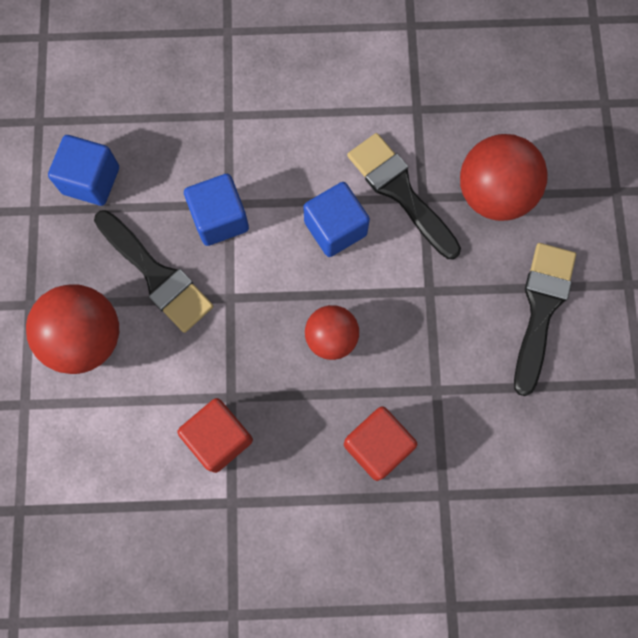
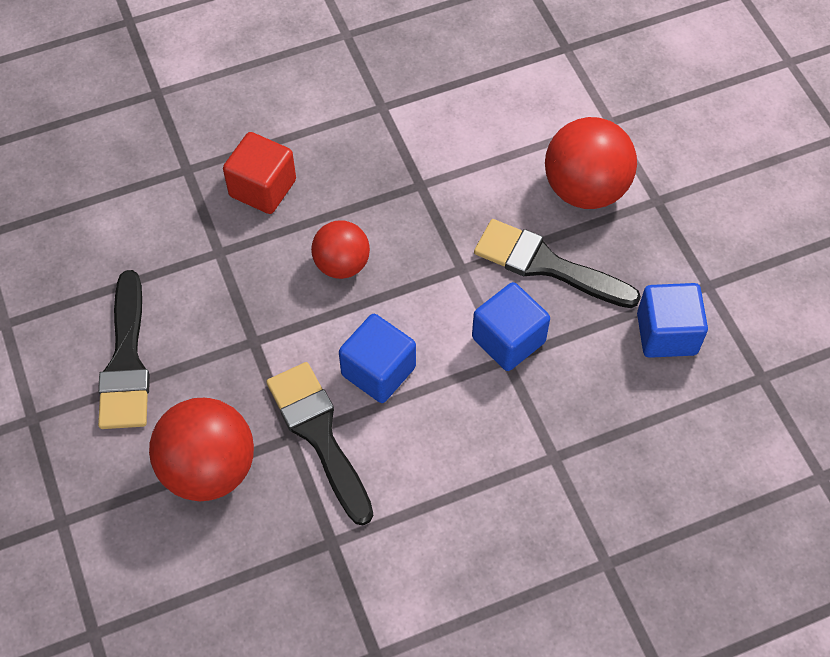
camera: 160 degrees right, 15 degrees down
red cube [177,398,253,473] -> none
black brush [347,133,461,259] -> black brush turned 150 degrees counterclockwise [266,362,373,526]

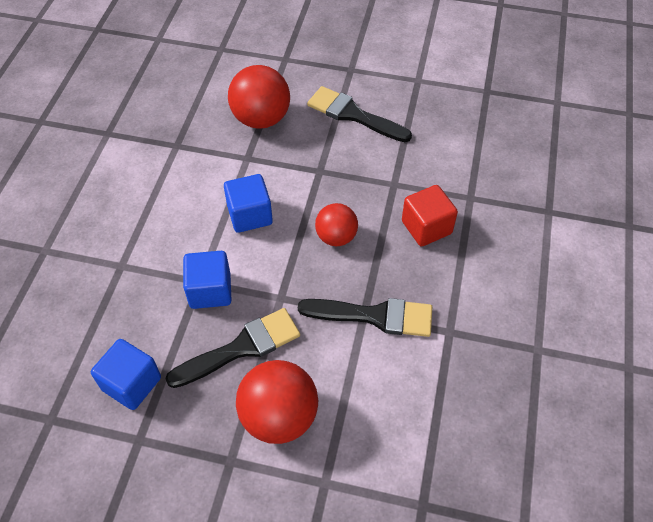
camera: 125 degrees right, 5 degrees down
black brush [266,362,373,526] -> black brush moved to [298,298,432,337]

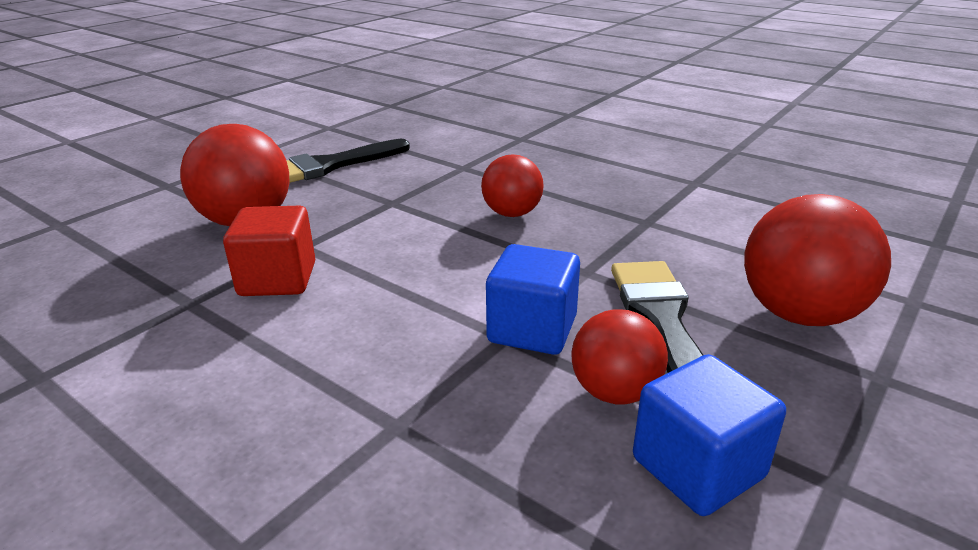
camera: 65 degrees left, 25 degrees down
blue cube [224,174,273,233] -> none
black brush [298,298,432,337] -> none
red cube [402,185,458,247] -> red cube moved to [223,205,315,296]
none -> red ball [572,309,668,404]

